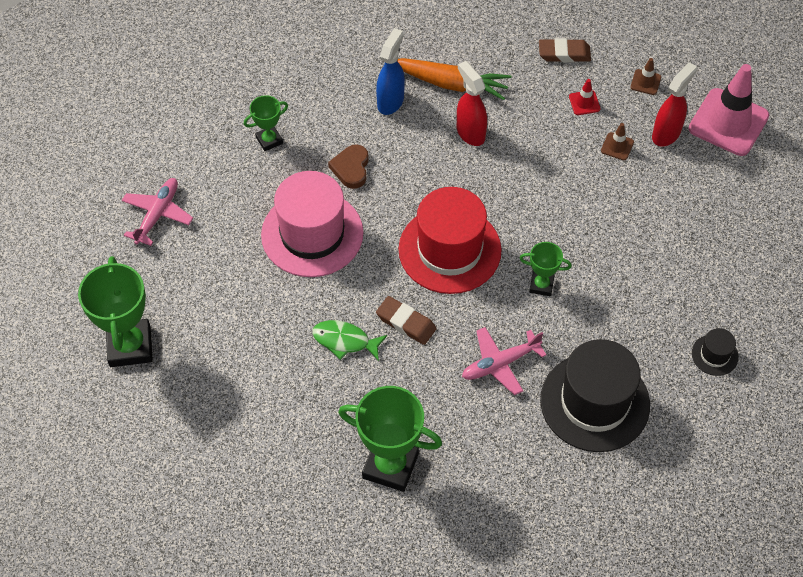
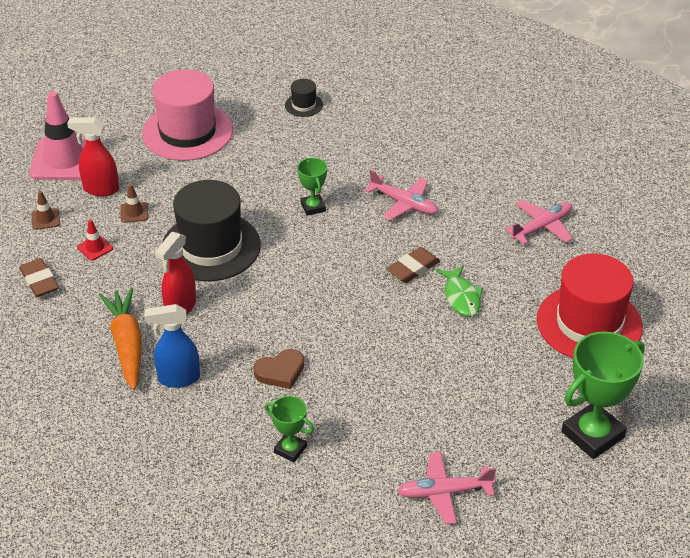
camera: 120 degrees left, 15 degrees down
pink hat [261,171,363,277] -> pink hat moved to [142,69,233,161]
green trophy [338,386,442,492] -> pink plane [504,200,573,245]
brown eraser [376,296,436,345] -> brown eraser turned 45 degrees clockwise [386,247,440,283]
red hat [398,187,502,294] -> red hat moved to [537,253,643,358]
black hat [540,339,650,452] -> black hat moved to [162,180,261,281]

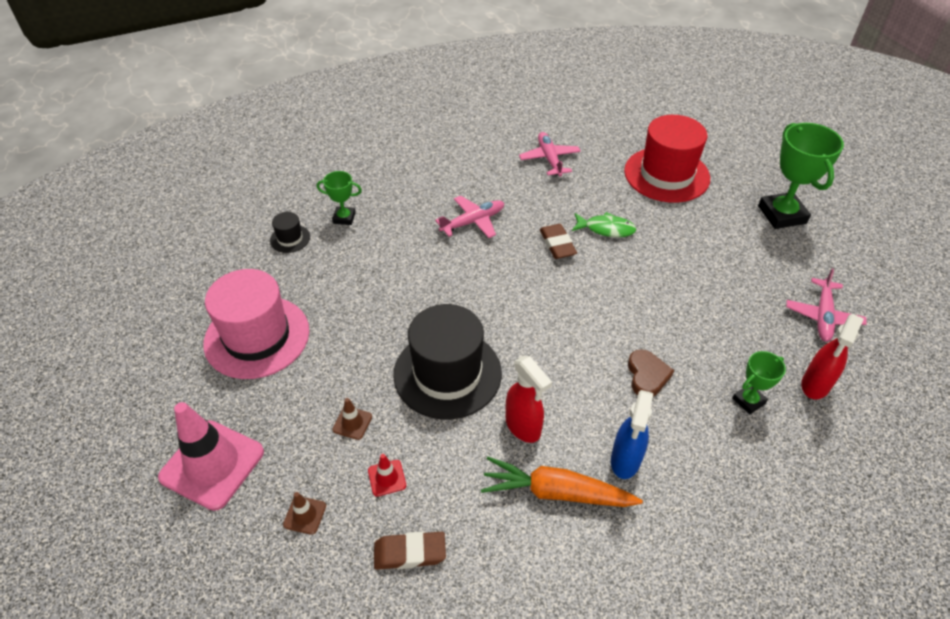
camera: 65 degrees left, 5 degrees up
red spray bottle [67,118,119,196] -> red spray bottle moved to [801,314,864,400]
green trophy [297,158,327,216] -> green trophy moved to [317,171,362,225]

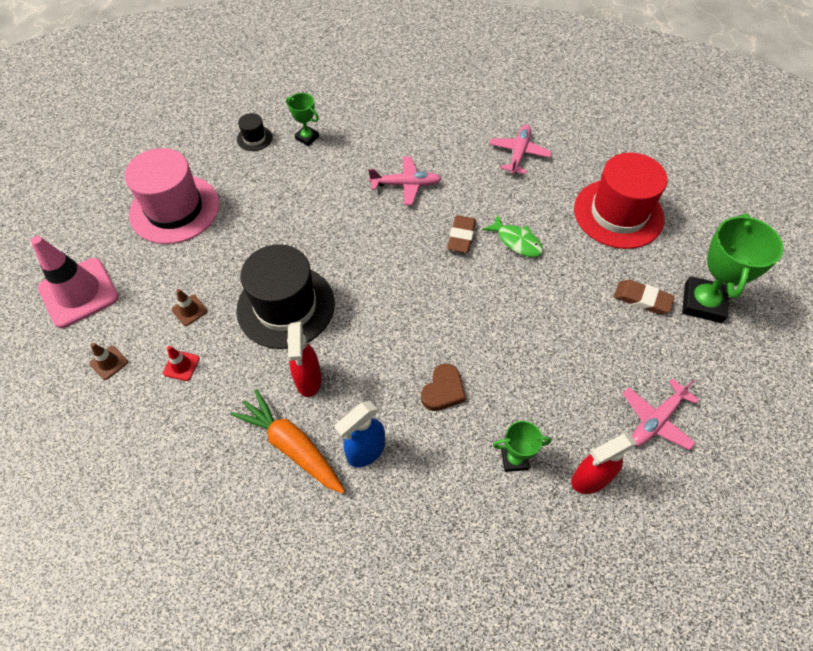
camera: 30 degrees right, 10 degrees up
brown eraser [374,531,446,570] -> brown eraser moved to [614,280,675,314]

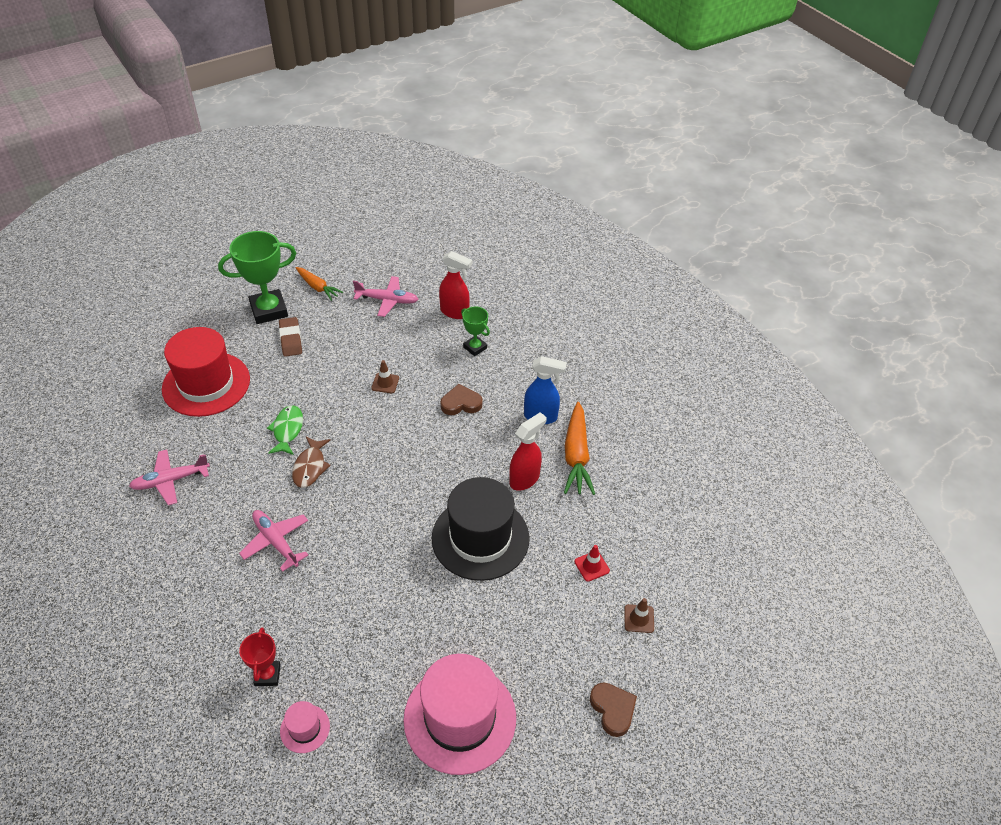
camera: 130 degrees left, 10 degrees down
pink traffic cone [31,236,119,328] -> brown heart [590,682,637,737]
brown traffic cone [172,289,208,326] -> brown traffic cone moved to [372,360,399,393]
black hat [237,113,273,151] -> pink hat [280,701,330,753]
green trophy [286,93,319,146] -> red trophy [239,627,281,686]
brown eraser [447,215,476,253] -> brown fish [292,437,331,488]
none -> orange carrot [295,267,343,301]

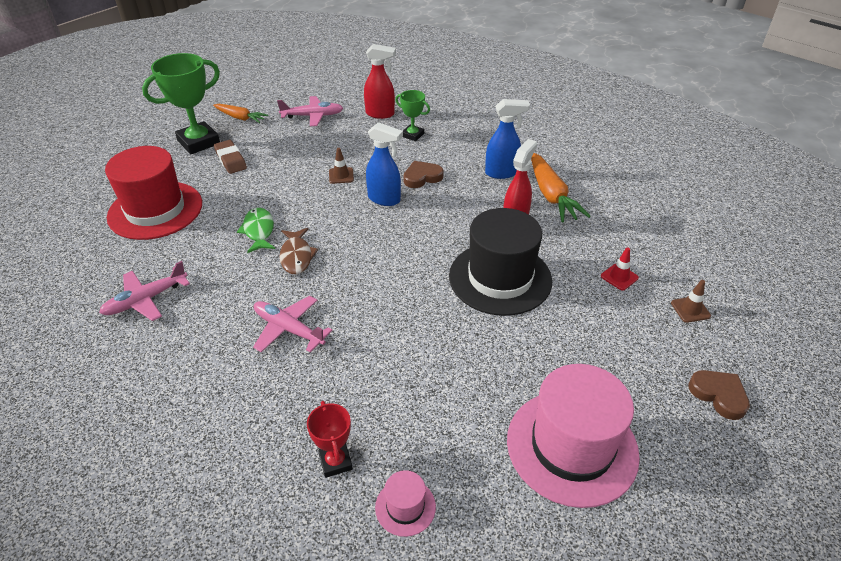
camera: 15 degrees left, 5 degrees down
none -> blue spray bottle [366,122,403,206]

